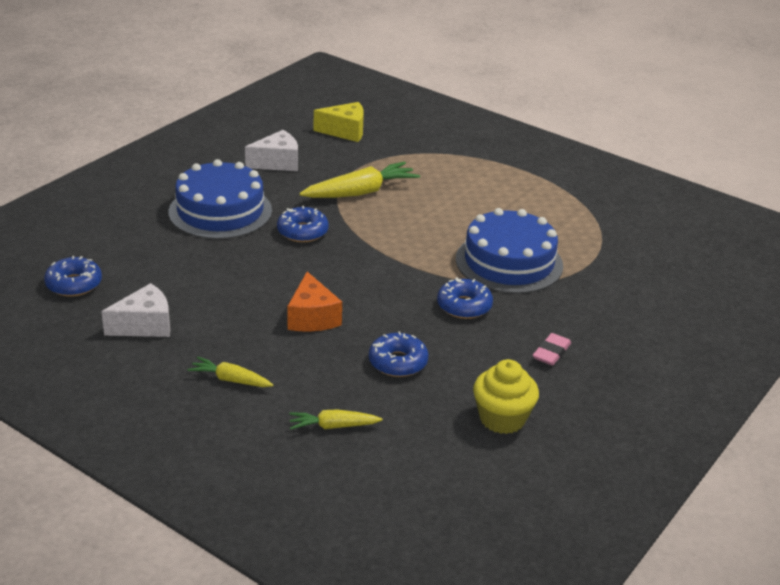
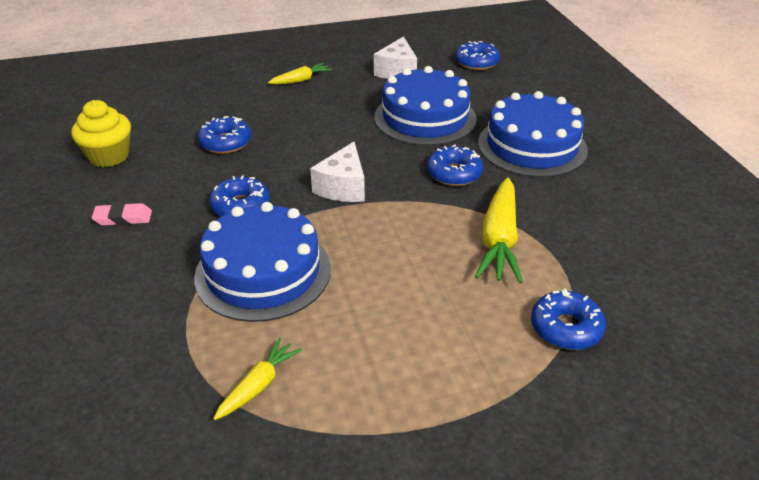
camera: 130 degrees right, 5 degrees up
white cheese [245,130,298,171] -> white cheese moved to [310,142,365,202]
orange cheese [287,272,342,332] -> none
yellow carrot [289,410,383,430] -> yellow carrot moved to [213,338,302,420]
yellow cheese [314,102,364,142] -> none
pink eraser [533,333,571,366] -> pink eraser turned 75 degrees counterclockwise [91,203,152,226]
none -> blue cake [374,66,477,146]
none -> blue donut [531,289,606,350]

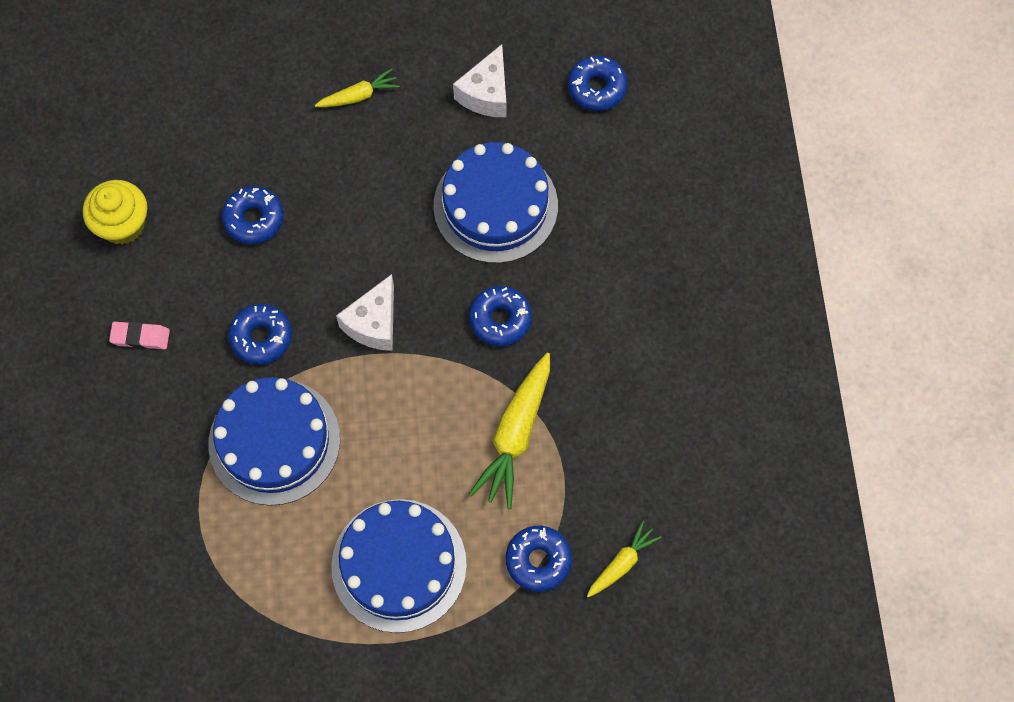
camera: 10 degrees right, 30 degrees up
yellow carrot [213,338,302,420] -> yellow carrot moved to [587,521,662,597]
blue cake [478,91,588,178] -> blue cake moved to [331,499,467,633]

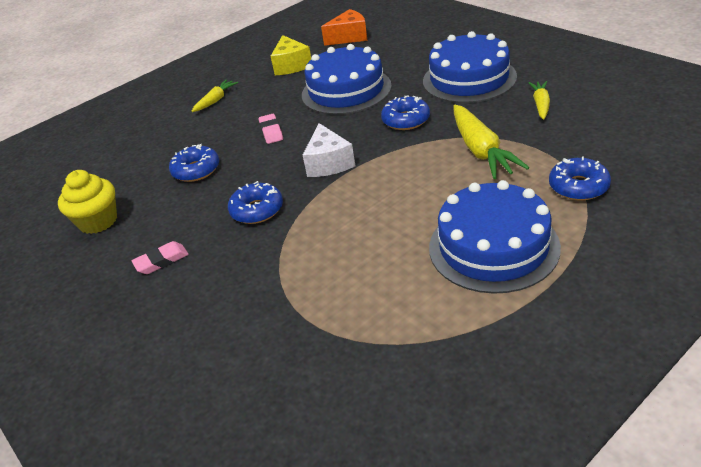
camera: 30 degrees left, 30 degrees down
blue cake [209,377,340,506] -> blue cake moved to [423,31,517,103]
white cheese [453,44,506,117] -> yellow cheese [271,35,311,75]
blue donut [568,55,627,111] -> orange cheese [321,9,368,46]
yellow carrot [587,521,662,597] -> yellow carrot moved to [529,81,550,120]
none -> pink eraser [259,114,283,144]

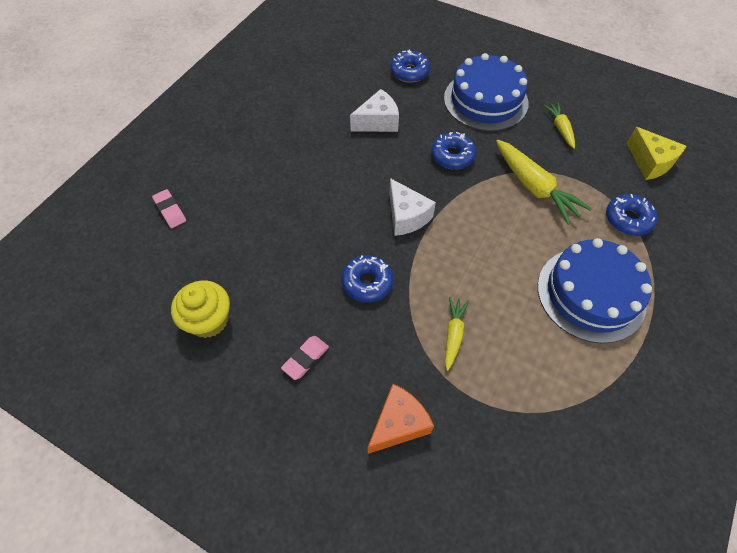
camera: 25 degrees left, 20 degrees up
blue donut [169,144,219,182] -> blue donut moved to [390,49,430,83]
yellow carrot [191,80,238,112] -> yellow carrot moved to [445,297,469,371]
pink eraser [259,114,283,144] -> pink eraser moved to [152,189,186,228]
yellow cheese [271,35,311,75] -> yellow cheese moved to [626,127,686,180]
blue cake [302,44,392,115] -> white cheese [350,89,399,132]
orange cheese [321,9,368,46] -> orange cheese moved to [368,384,434,454]

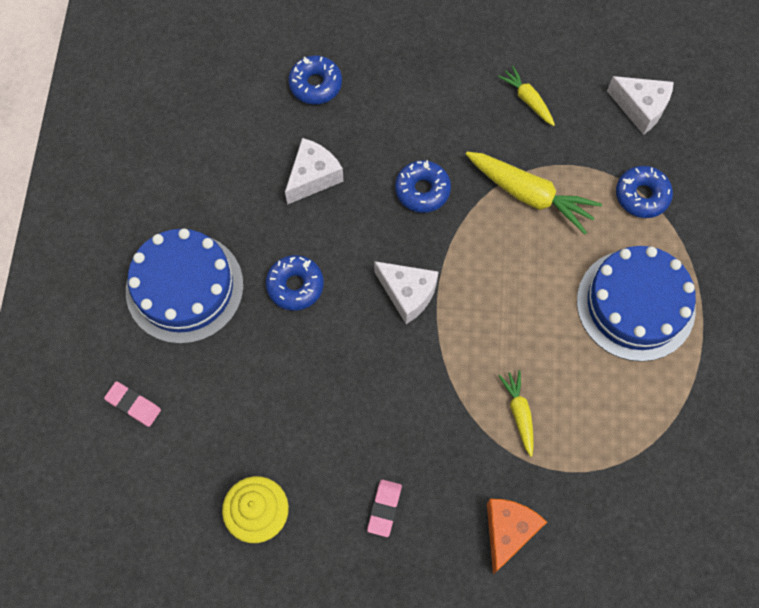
camera: 25 degrees left, 10 degrees up
blue donut [341,255,393,303] -> blue donut moved to [266,255,324,311]
blue cake [444,53,528,131] -> blue cake moved to [126,229,244,344]
yellow cheese [626,127,686,180] -> white cheese [607,76,674,135]

